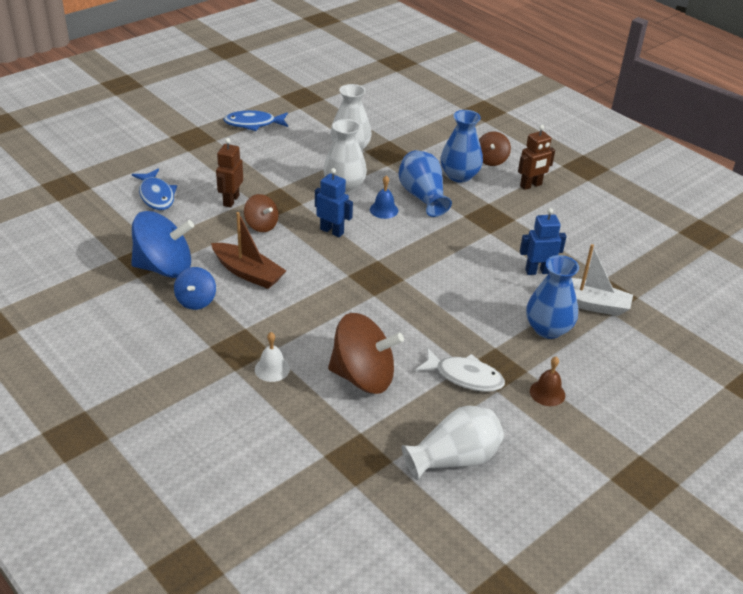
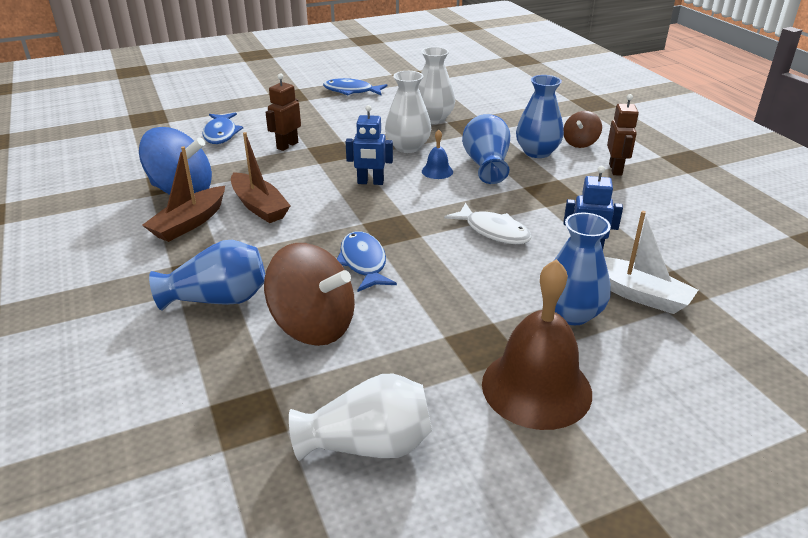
camera: 20 degrees right, 5 degrees down
blue spinning top [174,267,216,310] -> brown boat [142,146,225,242]
brown spinning top [244,194,278,232] -> none
white bell [255,332,290,382] -> blue vase [149,240,265,311]
blue robot [315,168,353,237] -> blue robot turned 135 degrees clockwise [346,105,393,185]
white fish [415,348,505,392] -> white fish moved to [444,203,532,244]
brown robot [518,125,555,190] -> brown robot turned 75 degrees counterclockwise [607,94,639,176]
brown bell [530,357,565,406] -> brown bell [482,259,592,430], size x2.25
none -> blue fish [337,231,397,292]

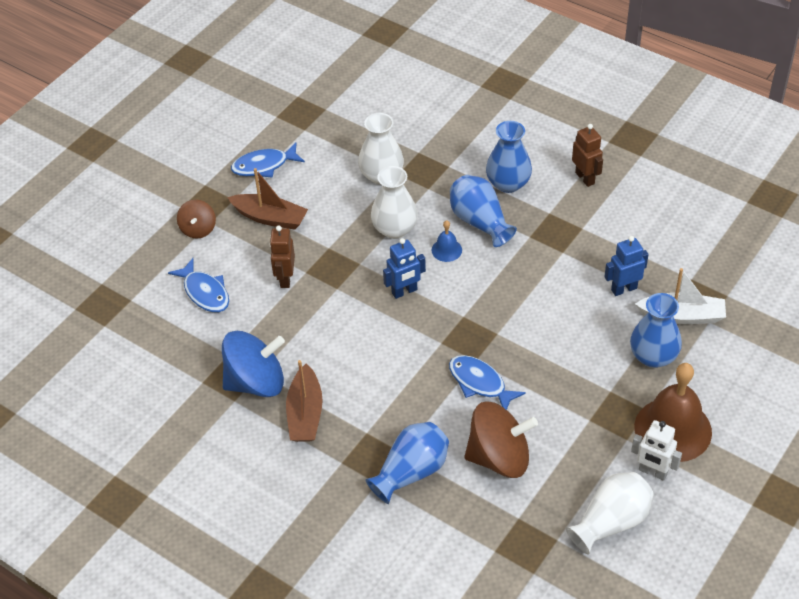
camera: 30 degrees left, 15 degrees up
brown boat [231,132,291,223] -> brown boat moved to [227,168,308,230]
white fish [444,203,532,244] -> none
brown spinning top [564,111,602,148] -> brown spinning top moved to [177,200,216,238]
none -> white robot [631,420,682,481]

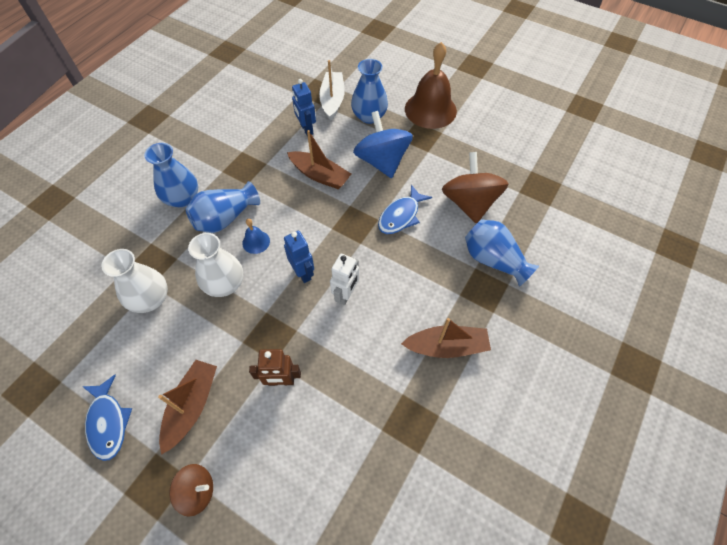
camera: 95 degrees left, 10 degrees up
blue fish [168,258,229,312] -> none
blue spinning top [222,331,285,397] -> blue spinning top moved to [353,111,413,178]
white vase [566,472,654,555] -> none
brown robot [572,124,603,187] -> none
white robot [631,420,682,481] -> white robot moved to [330,254,359,305]
none -> brown boat [287,130,351,189]

